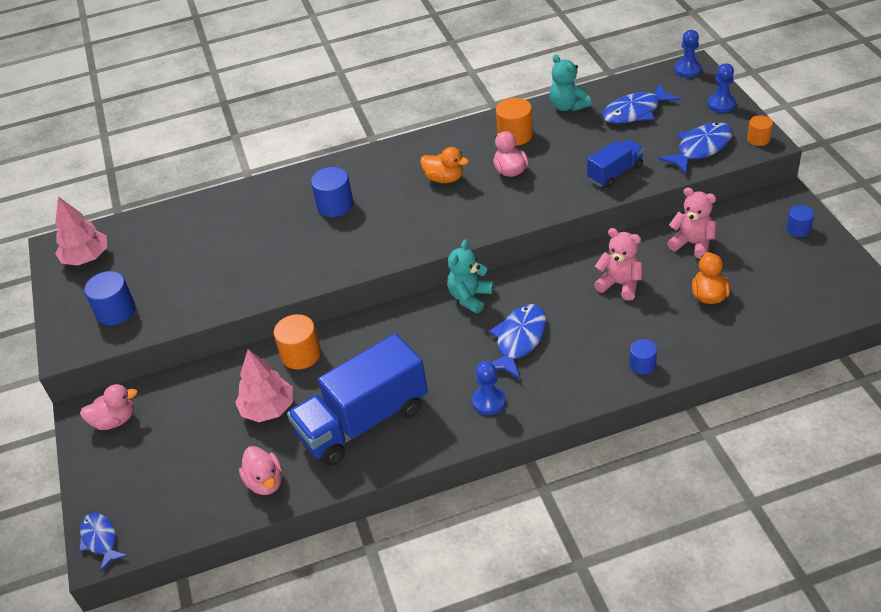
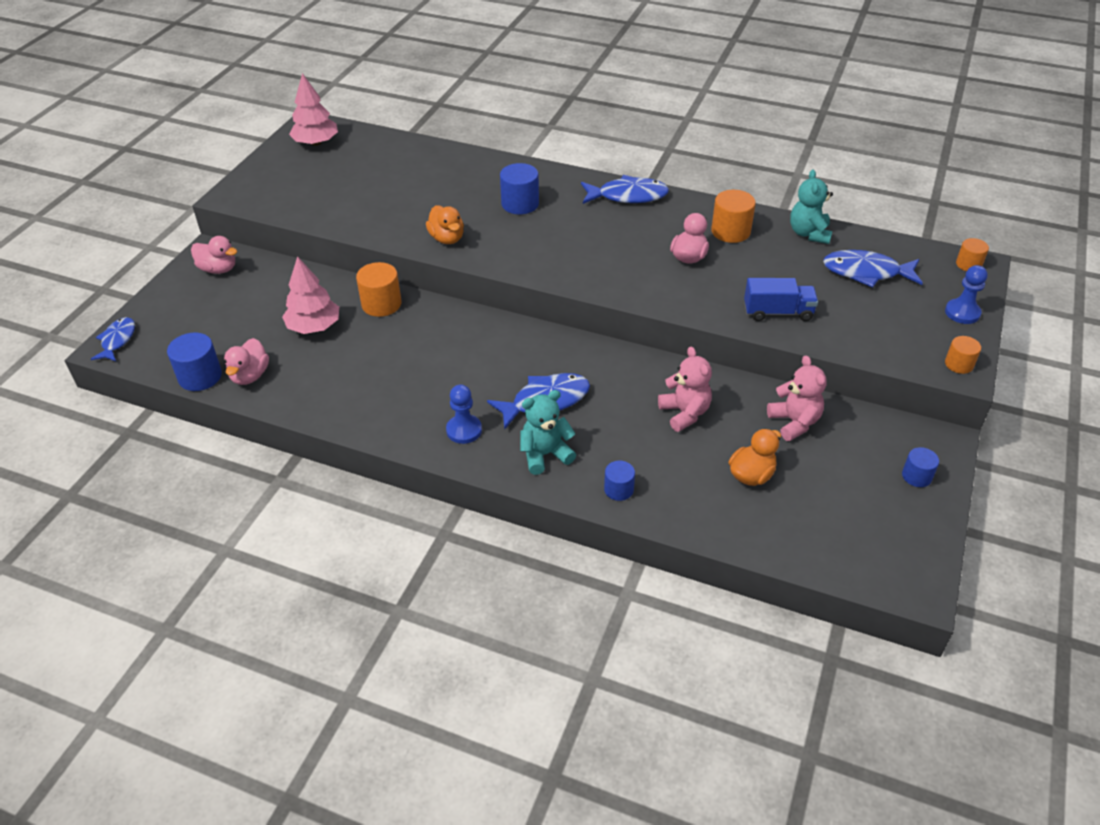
camera: 35 degrees right, 0 degrees up
blue cylinder [84,271,136,325] -> blue cylinder moved to [167,333,222,391]
blue truck [287,333,428,466] -> none
orange duck [420,147,469,183] -> orange duck moved to [426,205,464,244]
turquoise teddy bear [447,239,494,314] -> turquoise teddy bear moved to [520,390,576,475]
blue fish [658,122,733,174] -> blue fish moved to [581,175,669,204]
blue pawn [675,30,702,78] -> orange cylinder [956,238,989,271]

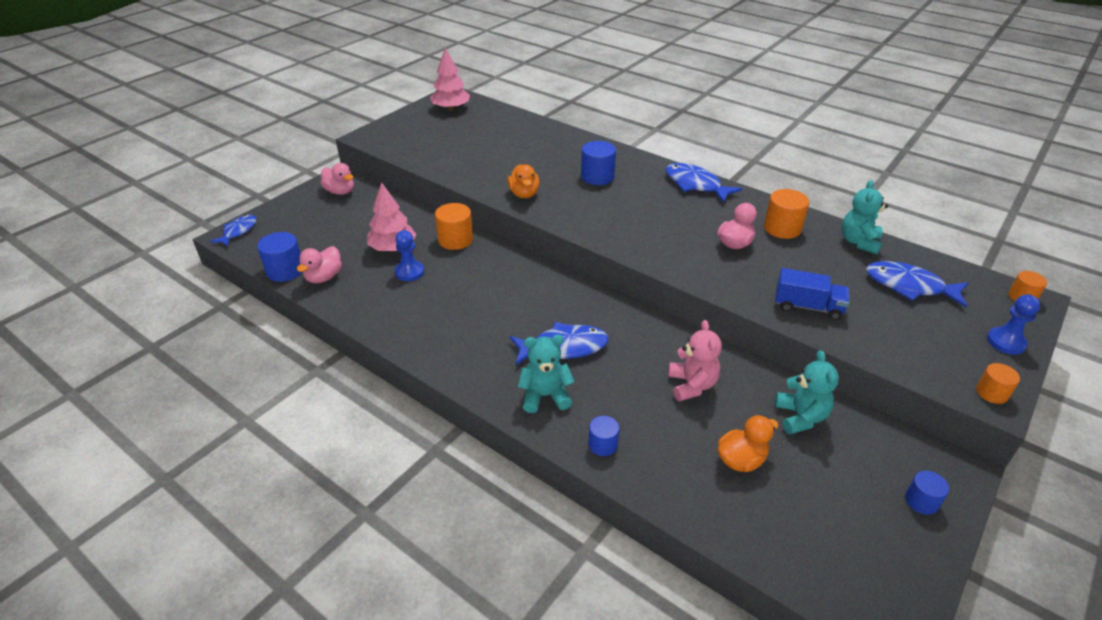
camera: 15 degrees right, 5 degrees down
blue pawn [446,384,482,444] -> blue pawn moved to [395,230,424,281]
blue fish [581,175,669,204] -> blue fish turned 150 degrees counterclockwise [666,163,742,203]
pink teddy bear [767,355,827,441] -> turquoise teddy bear [775,350,839,434]

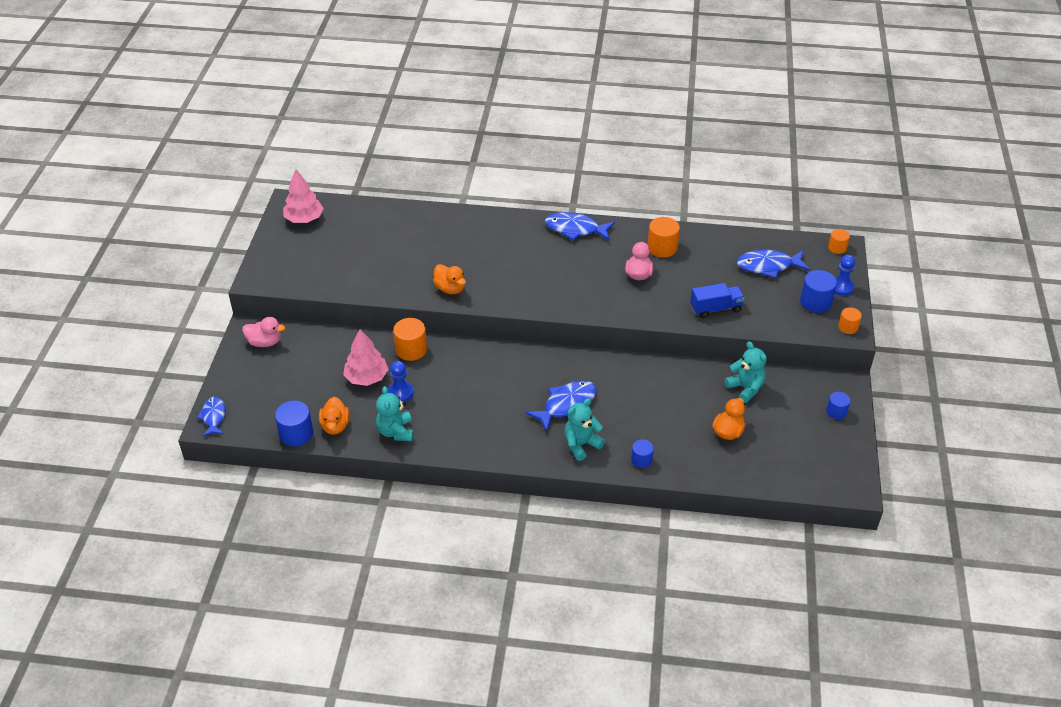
camera: 30 degrees left, 5 degrees up
pink duck [297,246,342,283] -> orange duck [319,397,350,435]
blue cylinder [581,141,616,185] -> blue cylinder moved to [800,270,837,313]
pink teddy bear [668,320,722,401] -> none
turquoise teddy bear [842,180,888,254] -> turquoise teddy bear moved to [376,386,414,441]

